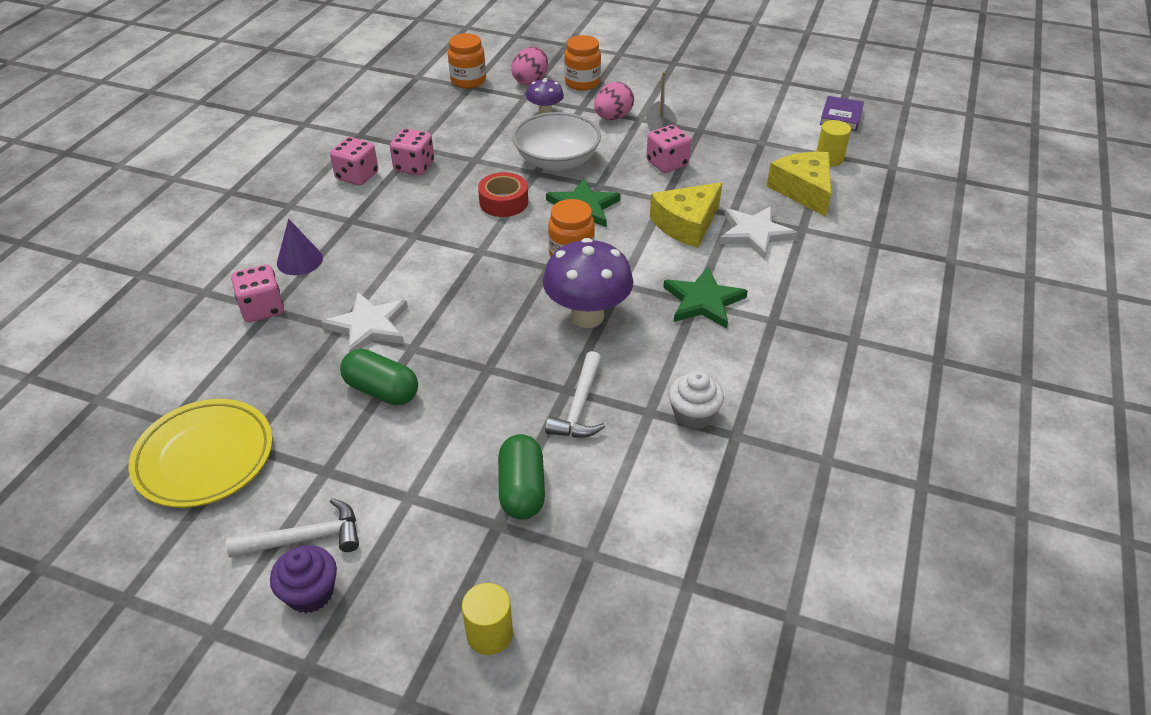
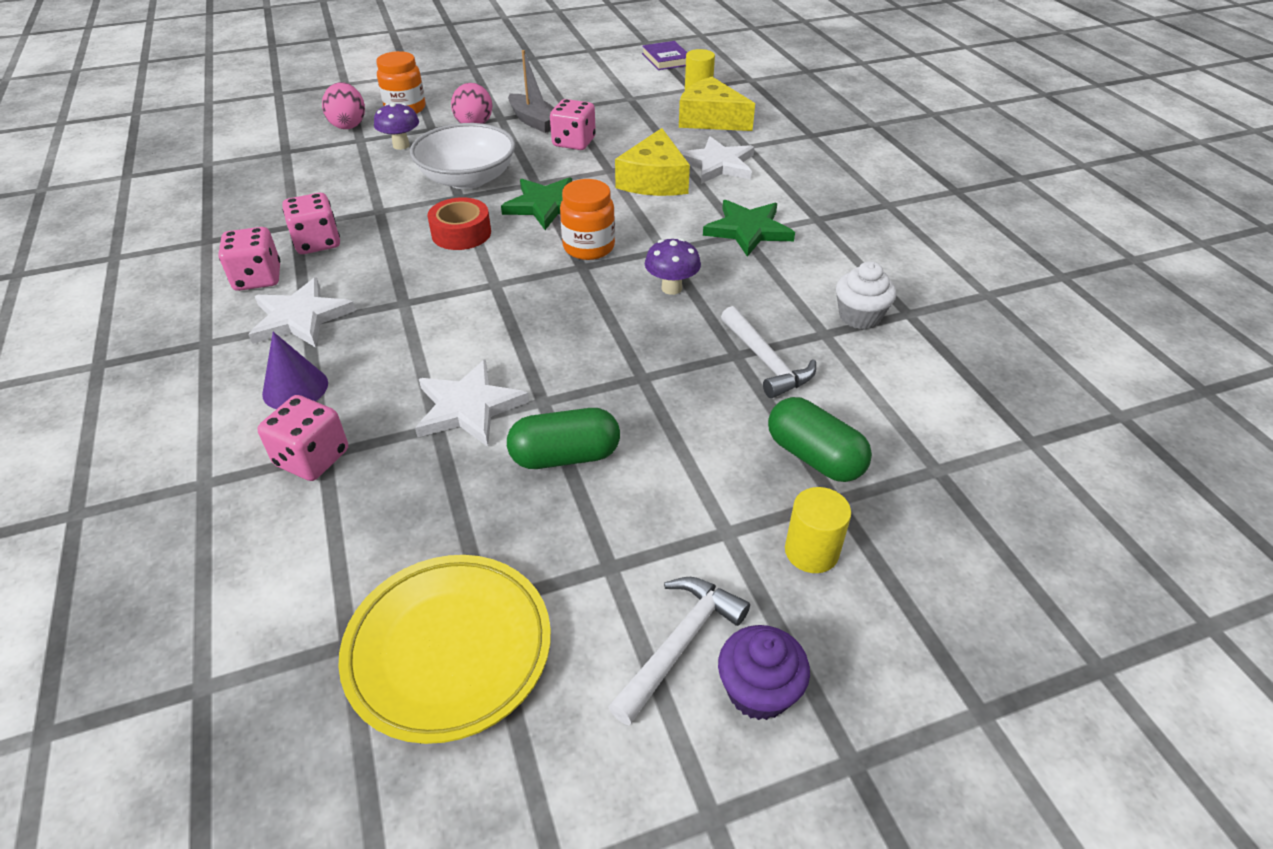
camera: 40 degrees left, 0 degrees up
orange jar [448,33,486,89] -> none
yellow cylinder [462,583,513,655] -> yellow cylinder moved to [785,487,851,573]
purple mushroom [543,238,633,328] -> purple mushroom [645,238,701,295], size x0.55
none -> white star [248,277,356,347]

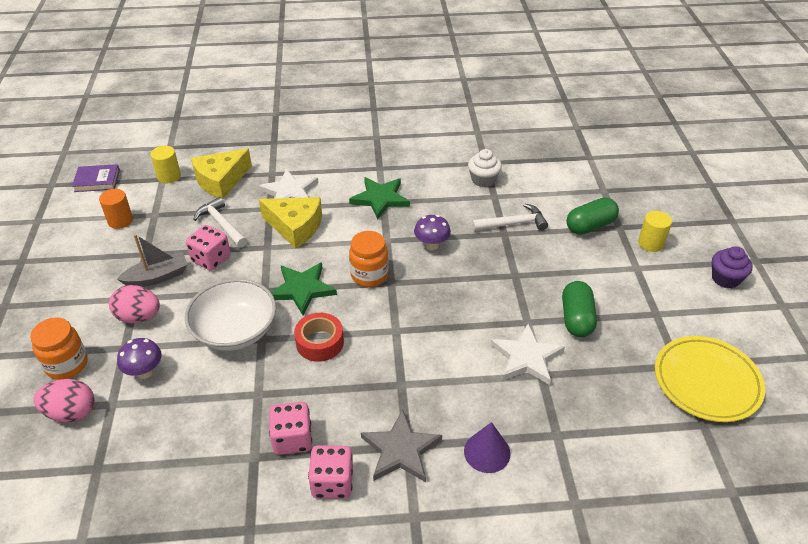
camera: 75 degrees left, 0 degrees up
white star [248,277,356,347] -> grey star [361,409,442,482]
pink dice [257,395,348,481] -> none
white hammer [608,577,750,725] -> white hammer moved to [193,197,247,248]
none -> orange cylinder [99,189,133,229]

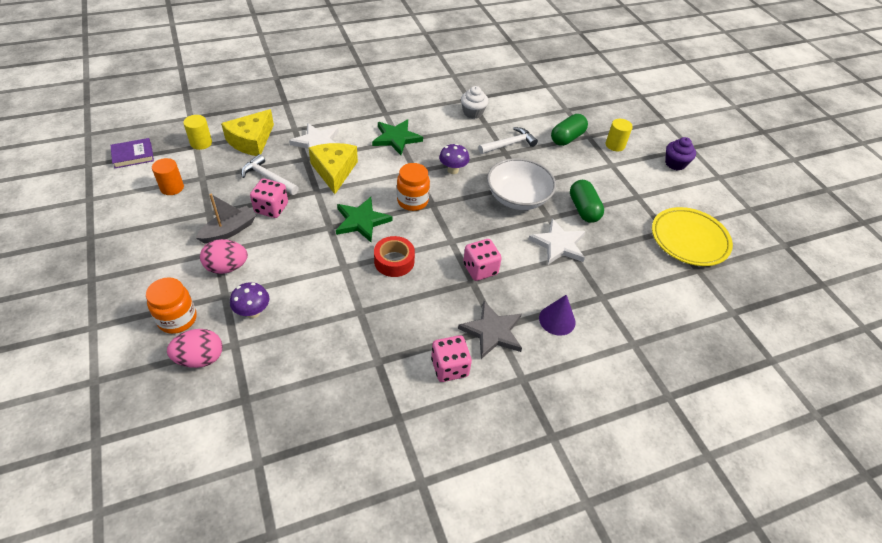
camera: 20 degrees left, 5 degrees up
white bowl [185,279,276,351] -> white bowl moved to [487,158,556,210]
yellow cheese [259,197,322,249] -> yellow cheese turned 105 degrees counterclockwise [309,143,358,194]
pink dice [269,402,312,455] -> pink dice moved to [463,239,502,281]

